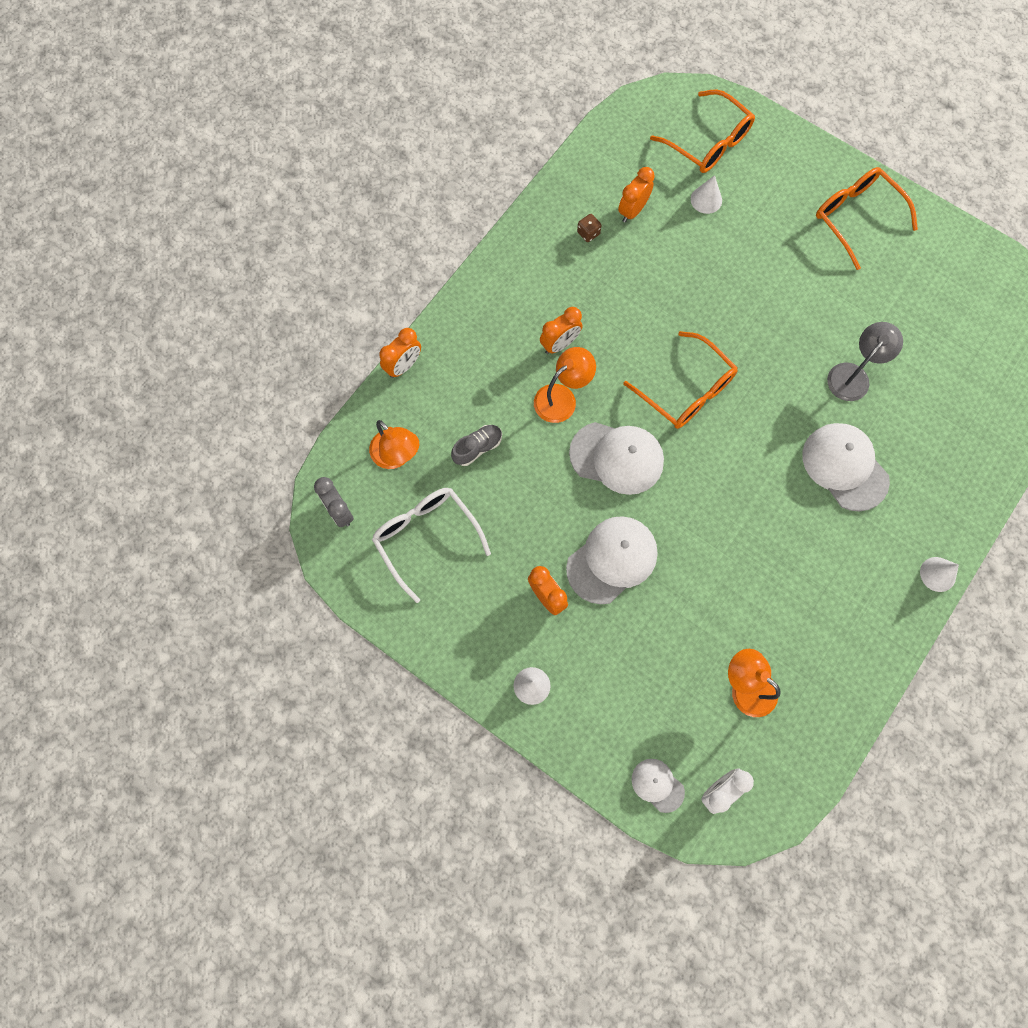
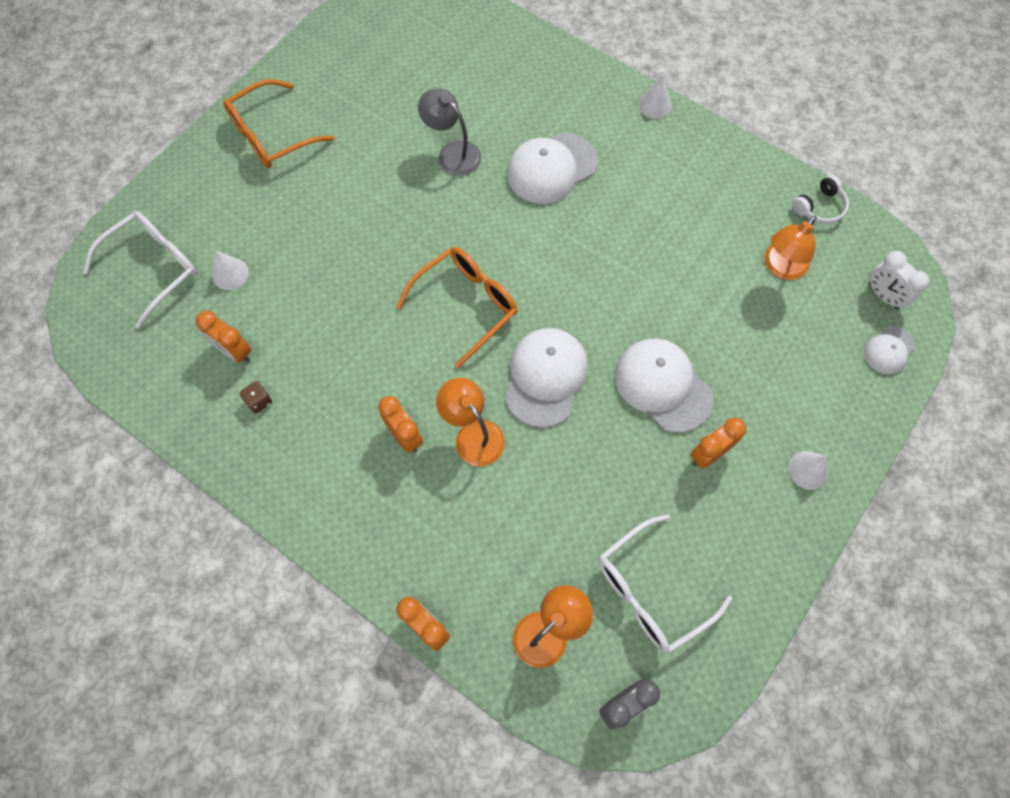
camera: 90 degrees left, 5 degrees down
grey shoe [451,425,502,466] -> none
orange glasses [650,89,755,173] -> white glasses [83,211,197,329]
none -> white headphones [792,175,849,224]

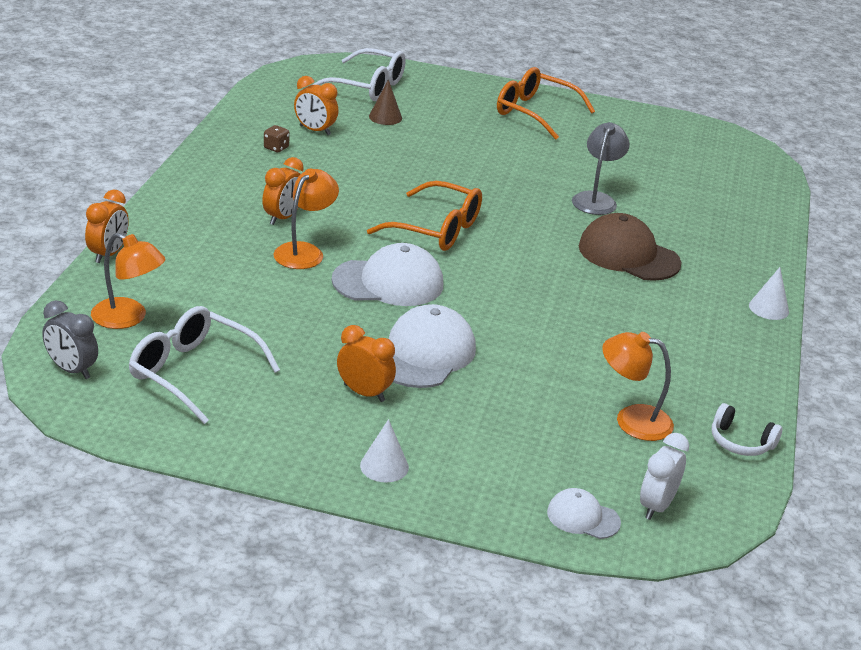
camera: 65 degrees right, 35 degrees down
orange clock [196,311,251,363] -> orange clock turned 75 degrees counterclockwise [294,76,338,135]
white cone [212,250,249,290] -> brown cone [369,80,402,125]
white cap [507,132,598,204] -> brown cap [579,213,681,281]

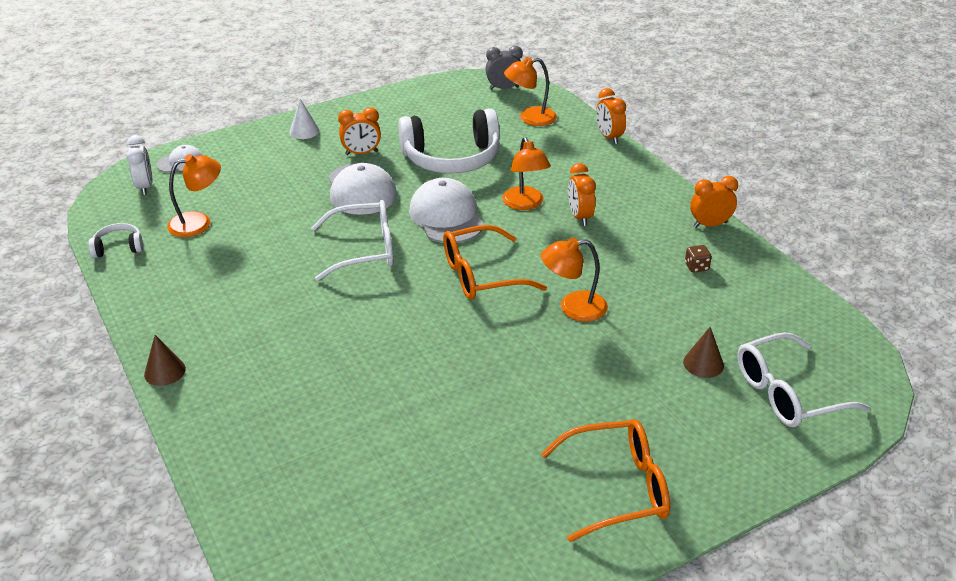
camera: 140 degrees right, 5 degrees up
white glasses [129,306,280,424] -> white glasses moved to [311,200,394,281]
orange clock [294,76,338,135] -> orange clock moved to [690,176,738,228]
white cap [331,243,443,306] -> white cap turned 120 degrees clockwise [409,178,484,243]
grey lamp [572,122,630,215] -> none
brown cap [579,213,681,281] -> none
white cone [749,267,789,320] -> brown cone [144,335,186,386]
none -> white headphones [398,108,500,174]
none -> orange lamp [541,238,608,322]

